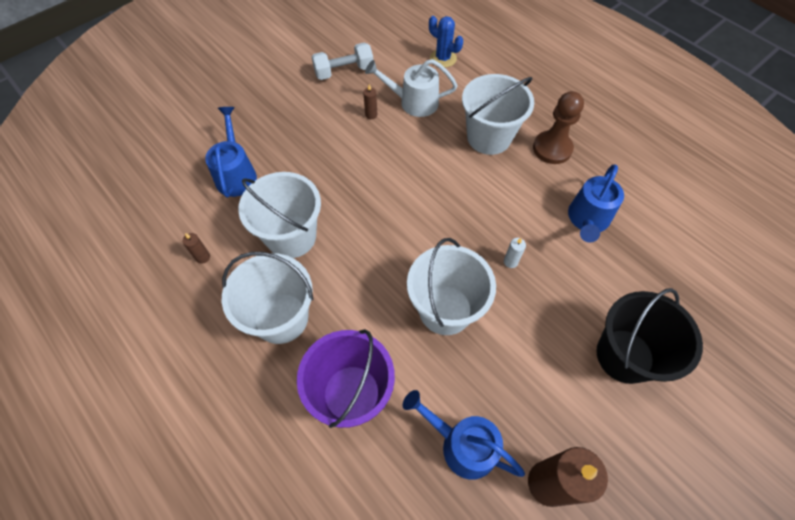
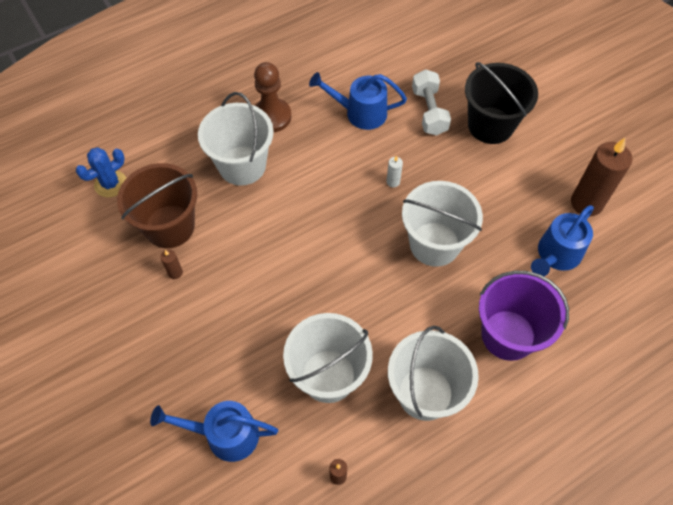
camera: 80 degrees left, 0 degrees up
white dumbbell [311,42,373,80] -> white dumbbell moved to [412,69,451,136]
white watering can [365,59,457,117] -> brown bucket [117,163,197,248]
blue watering can [568,164,624,243] -> blue watering can turned 150 degrees clockwise [309,72,407,130]

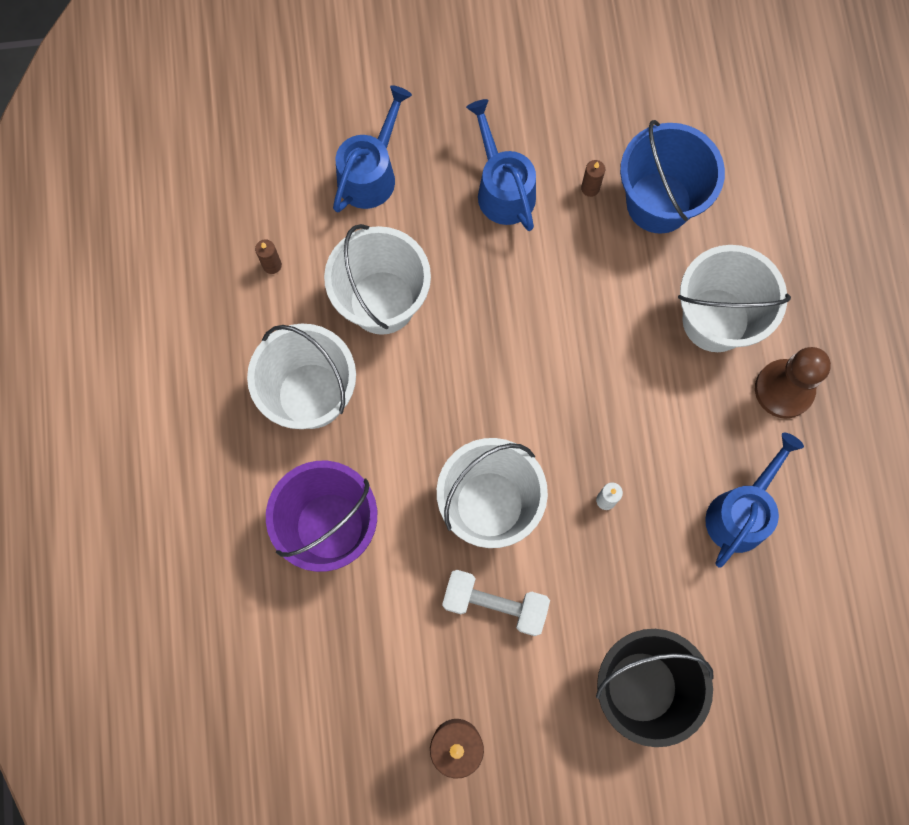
camera: 115 degrees right, 15 degrees up
blue cactus [76,147,126,197] -> none
brown bucket [117,163,197,248] -> blue bucket [620,120,725,234]
white dumbbell [412,69,451,136] -> white dumbbell moved to [442,570,550,636]
blue watering can [531,205,594,276] -> blue watering can moved to [466,99,536,231]

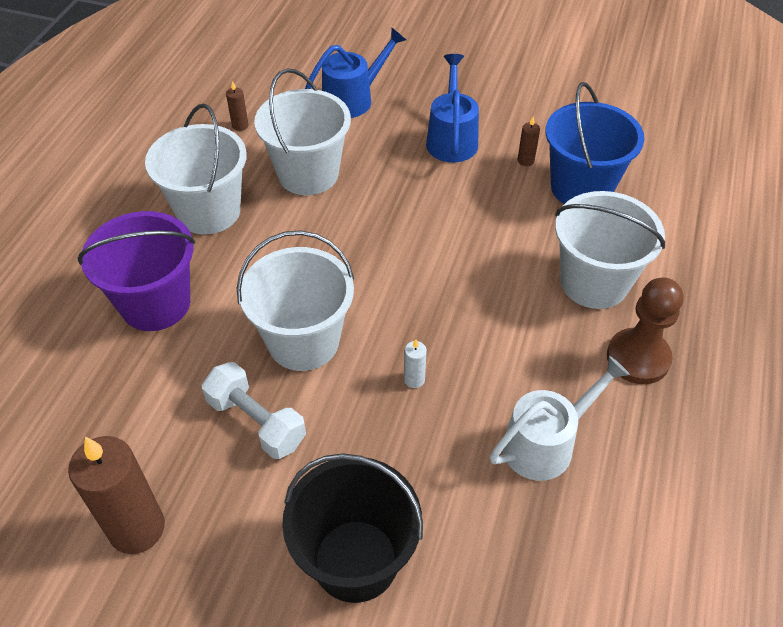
camera: 25 degrees right, 25 degrees down
blue watering can [705,433,804,568] -> white watering can [489,356,630,481]

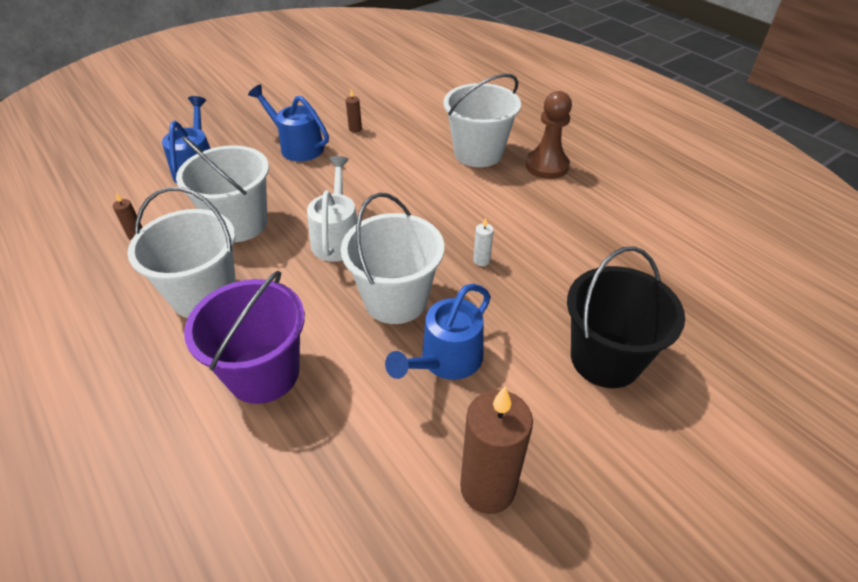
camera: 55 degrees left, 5 degrees down
white dumbbell [202,362,306,459] -> blue watering can [385,284,491,380]
white watering can [489,356,630,481] -> white watering can moved to [307,156,358,262]
blue bucket [545,82,645,204] -> none

